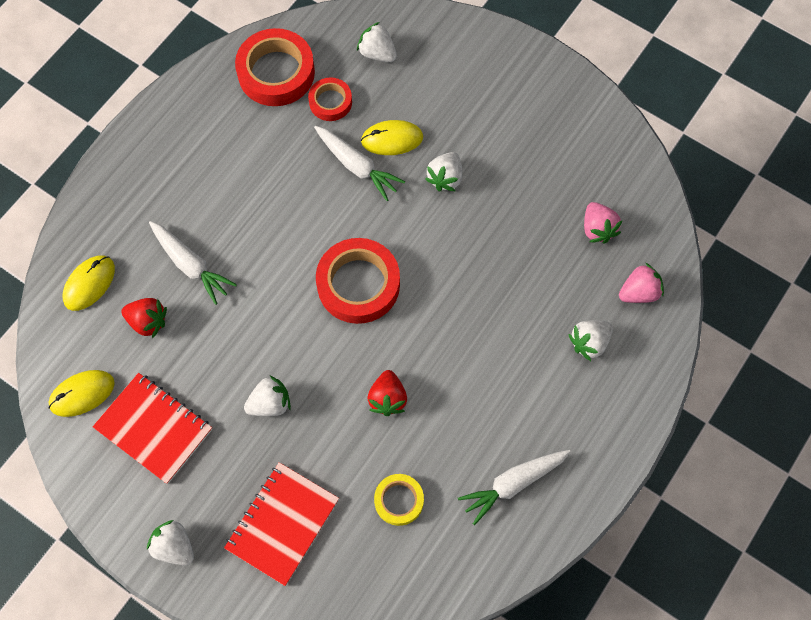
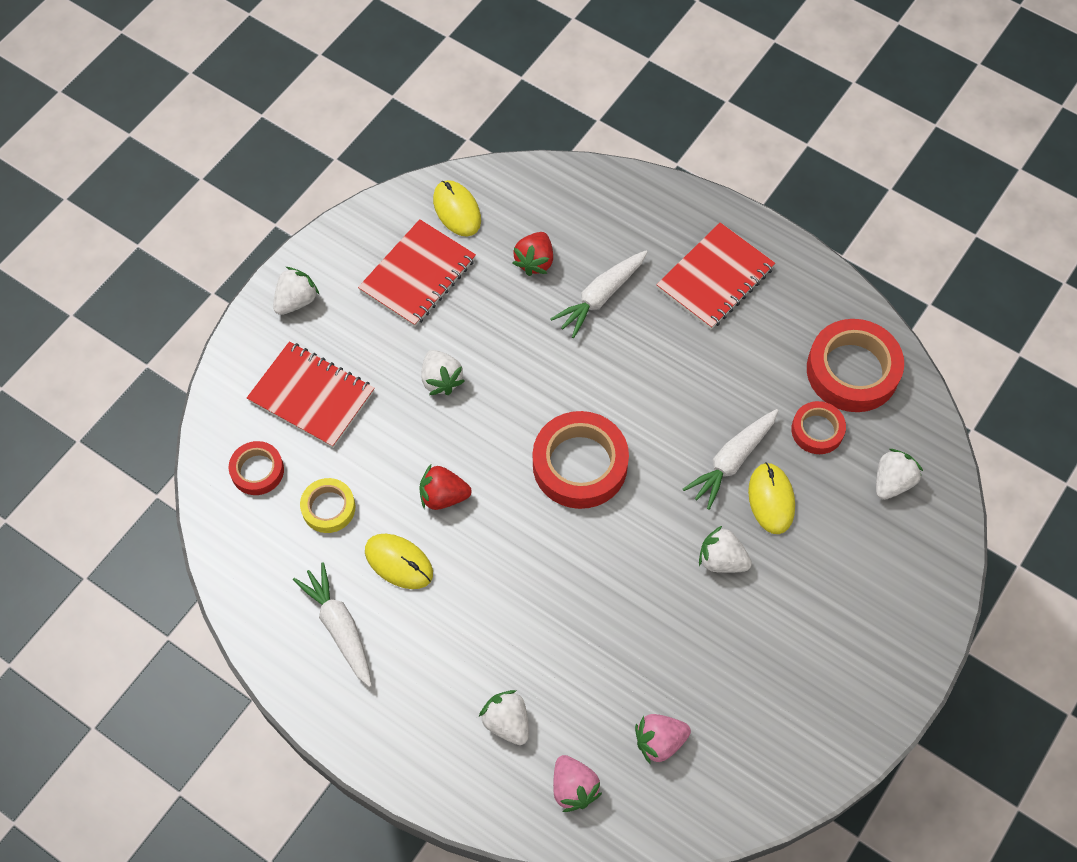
camera: 90 degrees right, 5 degrees down
yellow mouse [63,255,115,311] -> yellow mouse moved to [365,534,433,589]
none -> red tape [229,441,284,495]
none -> red notebook [656,222,775,329]

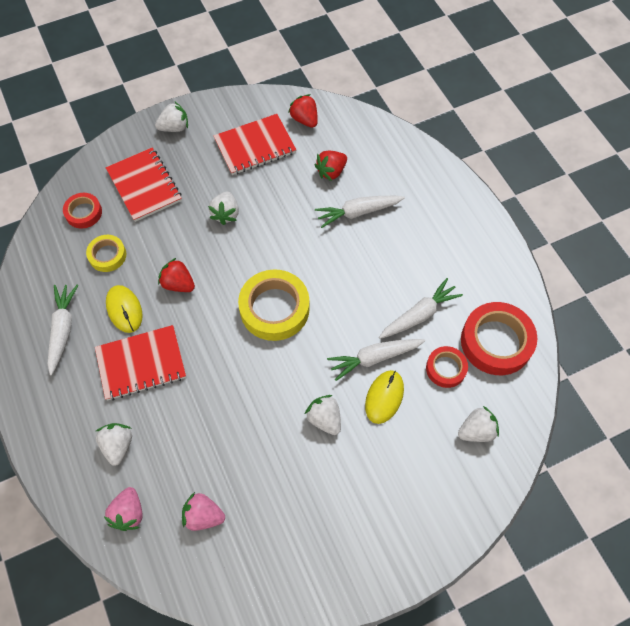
camera: 30 degrees right, 0 degrees up
yellow mouse [433,180,481,237] -> red strawberry [288,94,318,128]
red tape [533,411,629,509] -> yellow tape [238,269,310,341]
red notebook [656,222,775,329] -> red notebook moved to [95,325,186,401]
none -> white carrot [379,278,463,339]

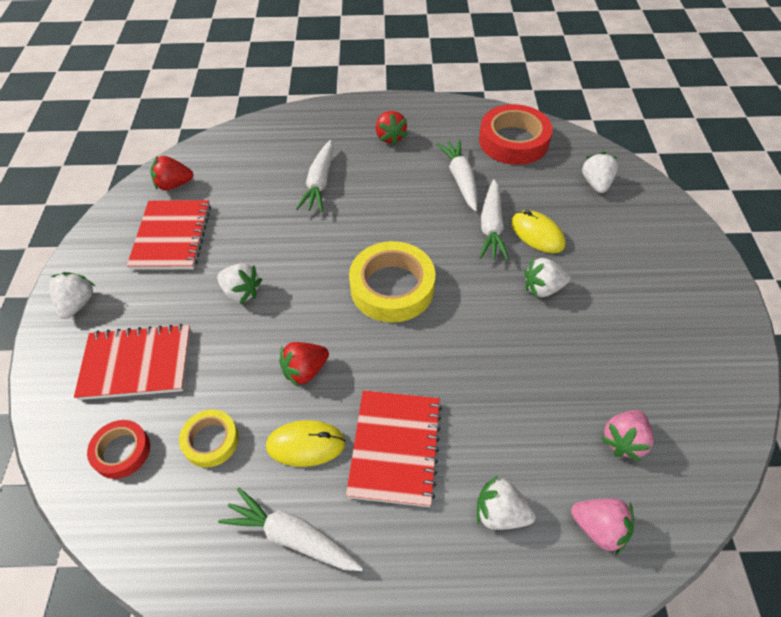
camera: 65 degrees left, 10 degrees down
red strawberry [315,151,347,181] -> red strawberry moved to [376,111,408,146]
red tape [426,346,468,388] -> none

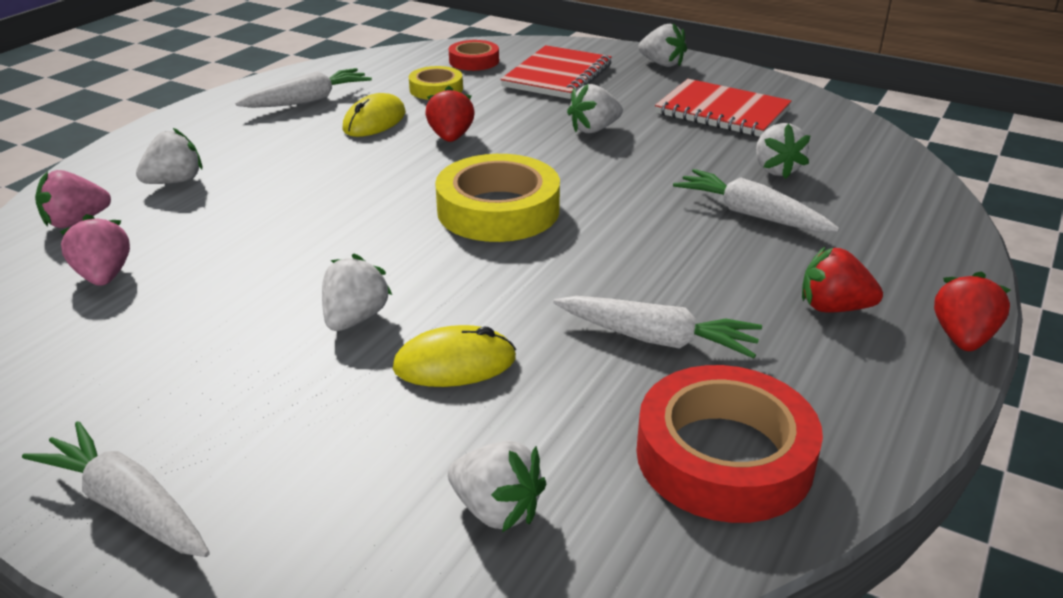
camera: 120 degrees right, 20 degrees down
red strawberry [151,155,194,190] -> red strawberry moved to [934,271,1010,351]
red notebook [346,390,442,507] -> none
white carrot [479,179,509,260] -> white carrot moved to [22,421,210,557]
none -> white strawberry [756,123,810,179]

